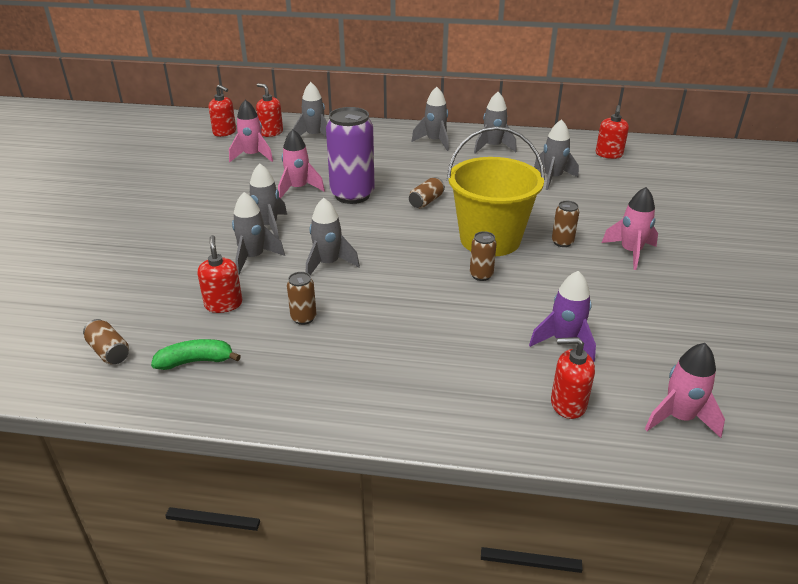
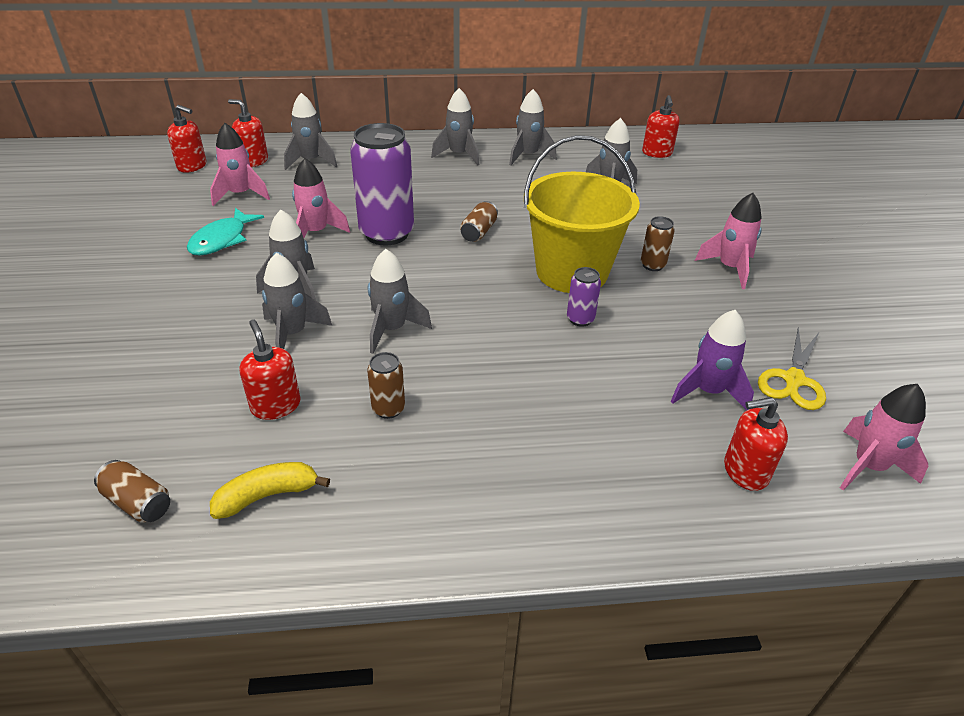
camera: 15 degrees left, 5 degrees up
green banana [151,339,241,370] -> yellow banana [210,462,330,519]
brown can [470,231,497,281] -> purple can [567,267,601,327]
none -> turquoise fish [187,208,264,256]
none -> yellow scissors [758,327,826,410]

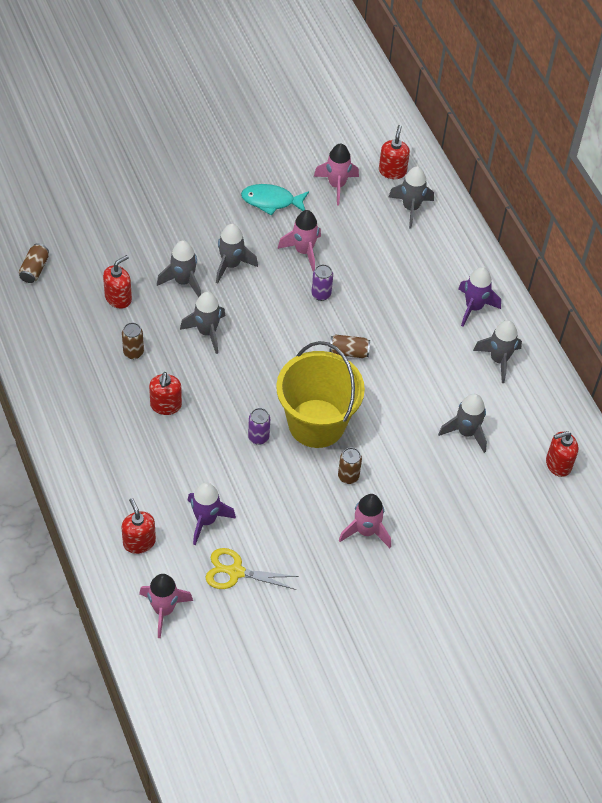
camera: 70 degrees right, 15 degrees up
red soap dispenser [167,105,206,173] -> red soap dispenser moved to [149,372,182,415]
yellow banana [210,462,330,519] -> none
purple can [350,123,414,246] -> purple can [311,264,333,301], size x0.45
grey rocket [431,88,479,165] -> purple rocket [458,267,501,327]

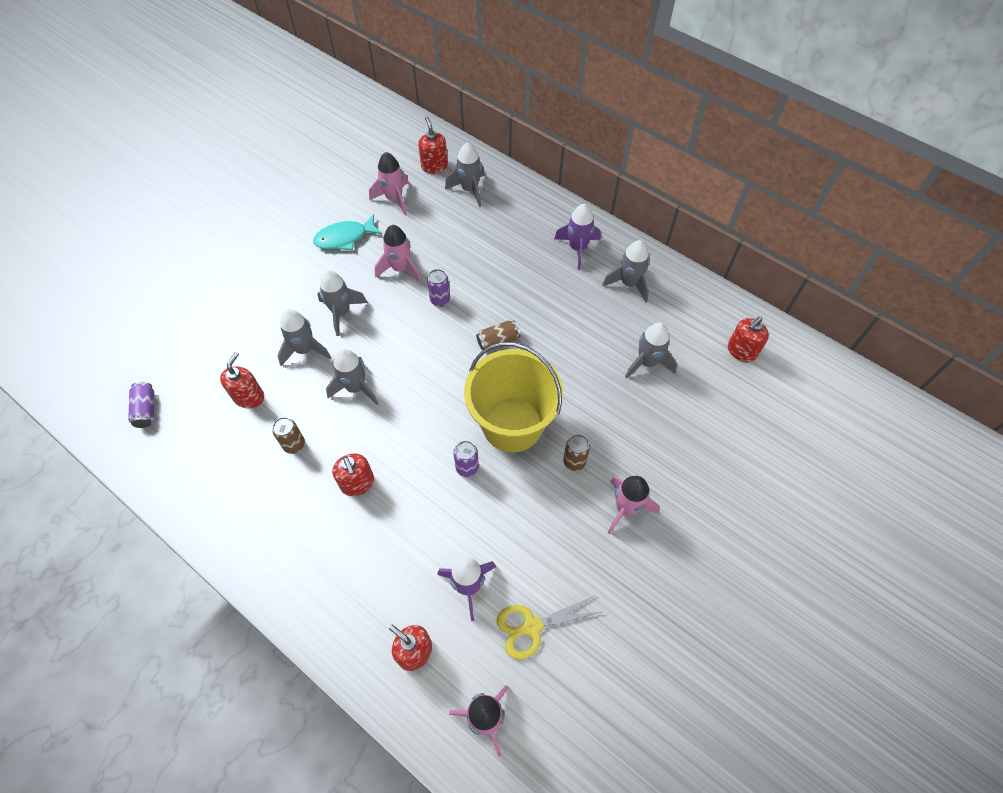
camera: 25 degrees left, 5 degrees up
brown can [19,243,49,283] -> purple can [128,382,154,428]

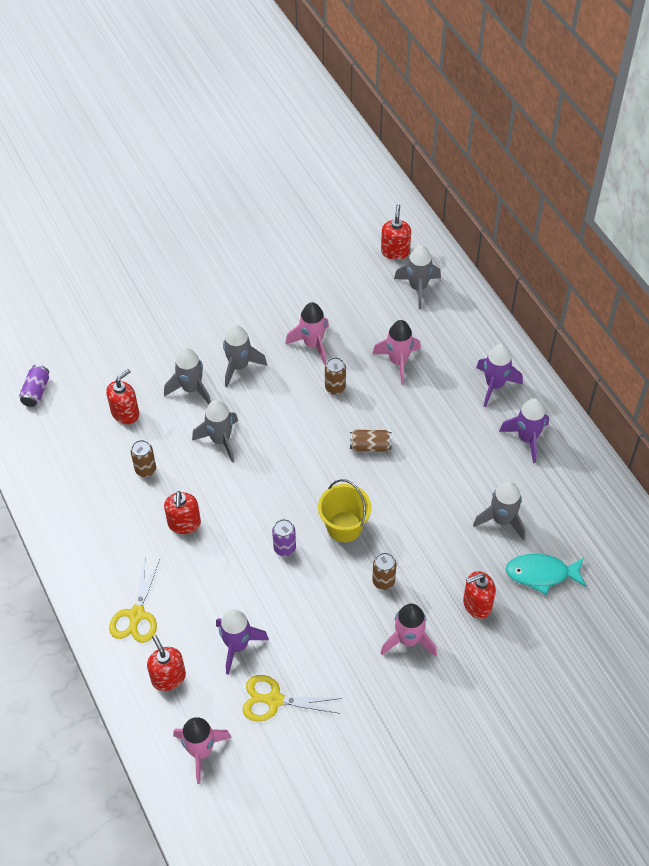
camera: 25 degrees right, 5 degrees down
turquoise fish [313,214,382,250] -> turquoise fish moved to [506,554,586,595]
pink rocket [369,152,409,216] -> pink rocket moved to [373,320,421,385]
purple can [427,269,450,307] -> brown can [325,357,346,395]
yellow bucket [464,342,563,452] -> yellow bucket [318,479,371,542], size x0.58
grey rocket [602,240,650,303] -> purple rocket [499,398,549,463]
red soap dispenser [728,317,769,362] -> red soap dispenser moved to [463,571,496,619]
none -> yellow scissors [109,559,160,643]

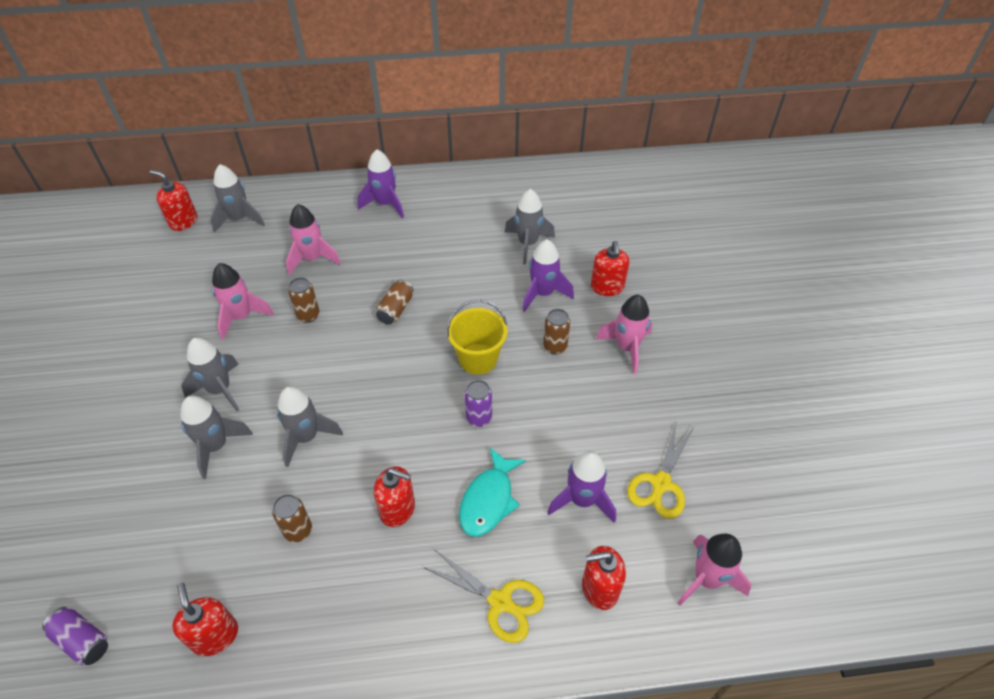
camera: 70 degrees left, 5 degrees down
red soap dispenser [106,369,139,424] -> red soap dispenser moved to [172,583,238,656]
purple rocket [499,398,549,463] -> purple rocket moved to [522,239,574,312]
turquoise fish [506,554,586,595] -> turquoise fish moved to [459,448,526,537]

